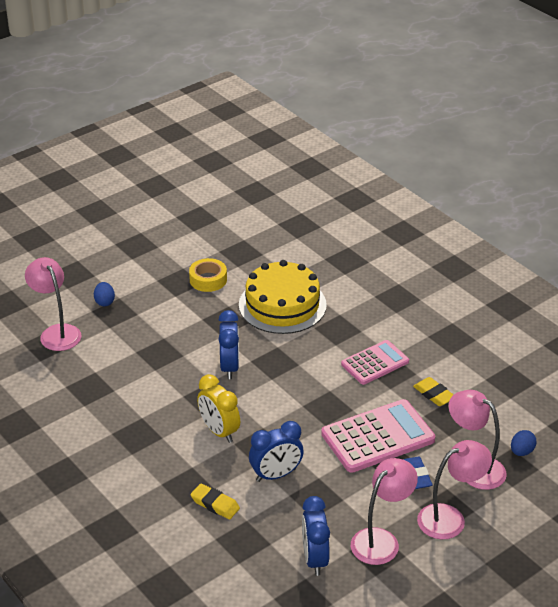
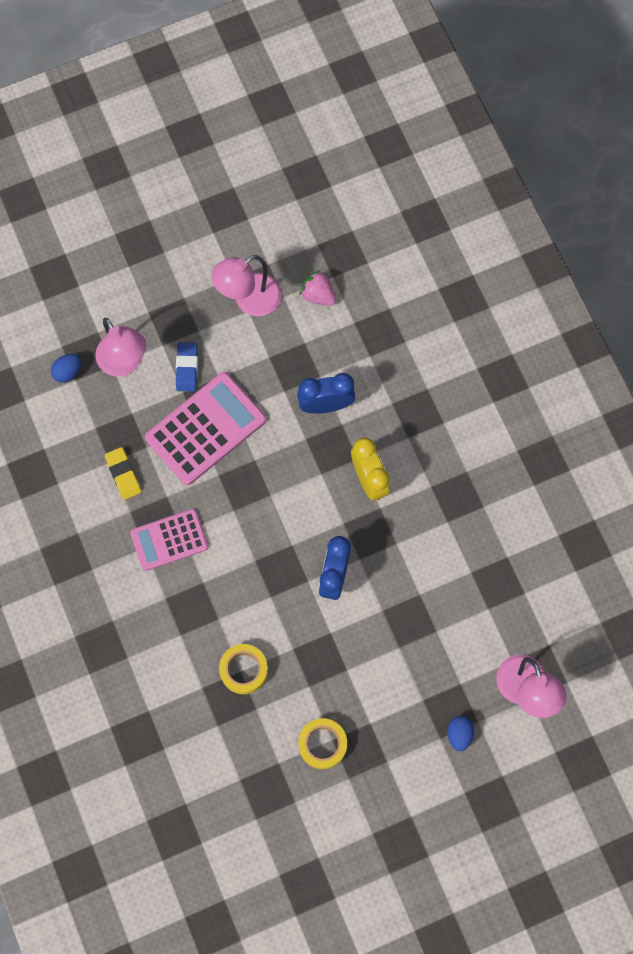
camera: 165 degrees left, 35 degrees up
yellow eraser [190,484,240,519] -> none
yellow cake [239,260,327,334] -> yellow tape [219,644,268,694]
blue clock [302,496,330,576] -> pink strawberry [300,270,336,306]
pink calculator [321,399,435,473] -> pink calculator turned 150 degrees clockwise [145,372,266,485]
pink lamp [417,440,492,539] -> none

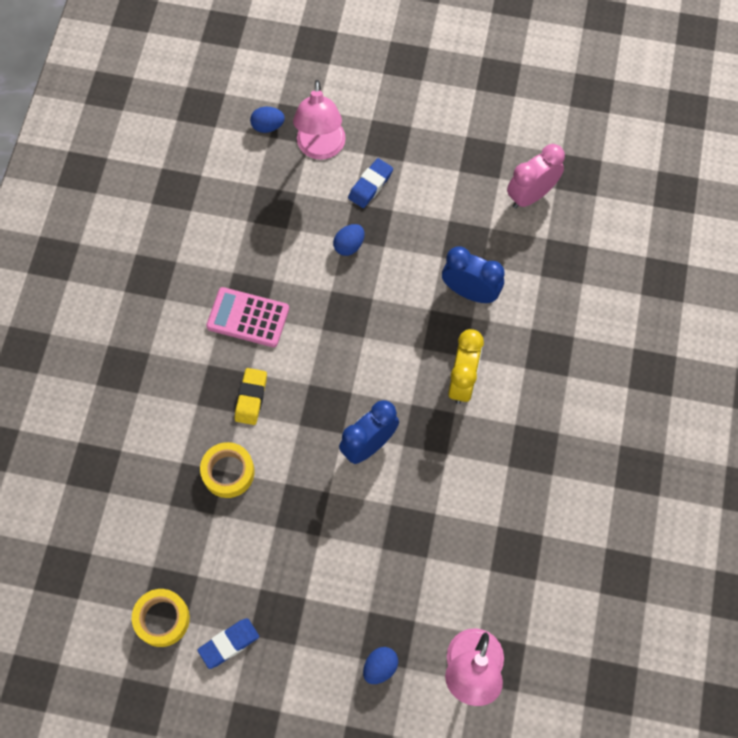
camera: 35 degrees right, 5 degrees down
yellow eraser [105,447,142,500] -> yellow eraser moved to [235,368,267,425]
pink calculator [145,372,266,485] -> blue egg [333,224,364,256]
pink lamp [211,255,282,316] -> none
yellow tape [298,718,347,769] -> yellow tape moved to [132,589,190,647]
pink strawberry [300,270,336,306] -> pink clock [507,144,565,208]
none -> blue eraser [197,618,259,669]

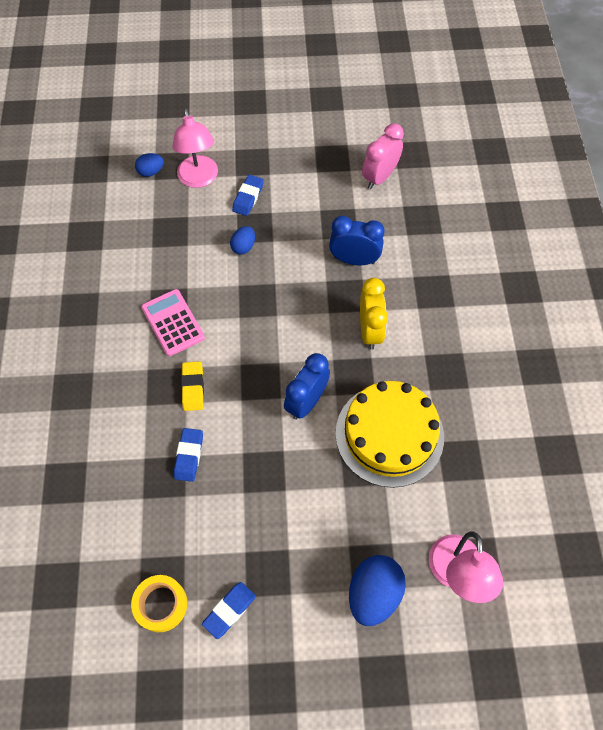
camera: 15 degrees left, 5 degrees down
yellow tape [200,442,255,498] -> blue eraser [174,428,203,482]
pink calculator [206,287,289,347] -> pink calculator turned 60 degrees clockwise [141,289,205,356]
blue egg [363,647,398,684] -> blue egg [349,555,406,626], size x1.83
none -> yellow cake [336,381,444,488]

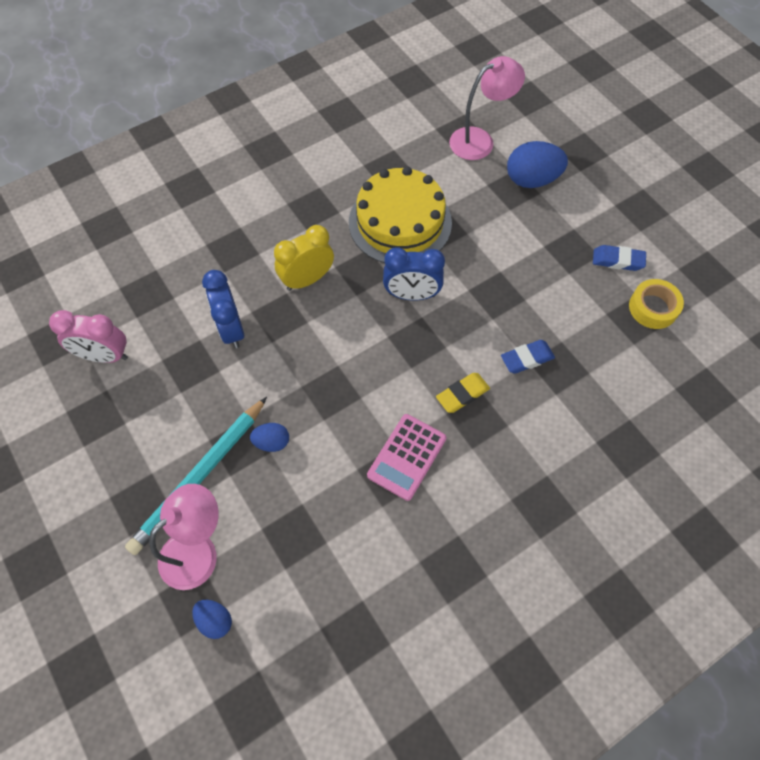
camera: 120 degrees left, 0 degrees up
blue eraser [232,175,264,216] -> turquoise pencil [125,397,267,555]

